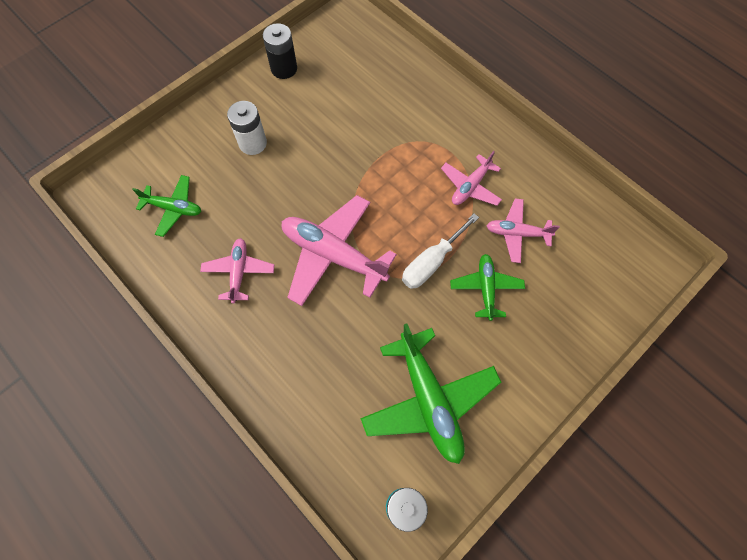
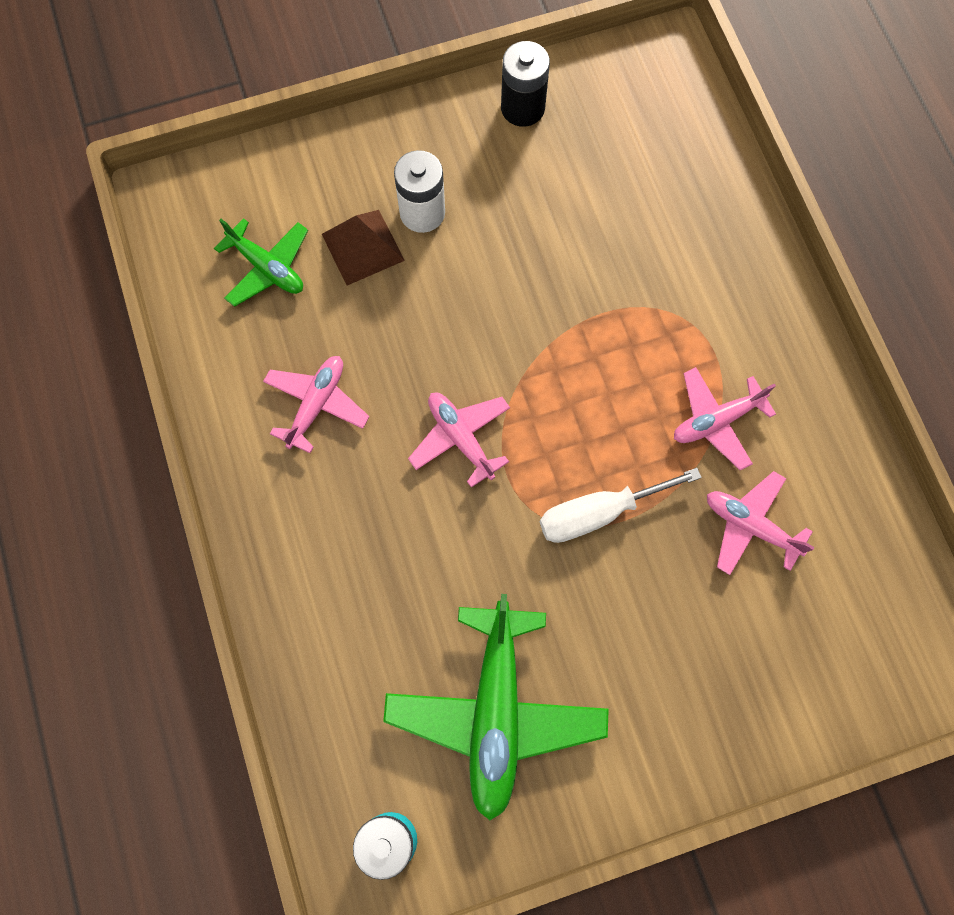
camera: 25 degrees right, 5 degrees up
pink plane [281,195,397,306] -> pink plane [408,393,510,487], size x0.56
green plane [450,254,525,321] -> none
none -> brown pyramid [322,210,405,286]

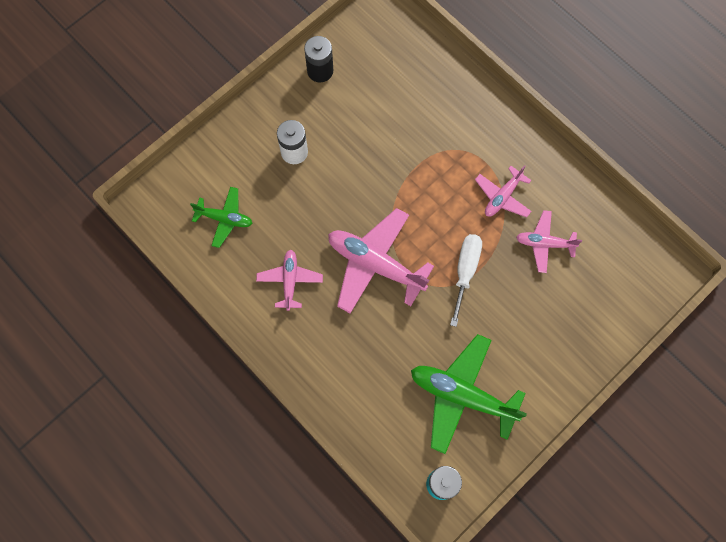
camera: 25 degrees left, 0 degrees up
brown pyramid [322,210,405,286] -> none
green plane [383,594,609,821] -> green plane turned 135 degrees clockwise [411,334,527,454]
pink plane [408,393,510,487] -> pink plane [328,208,434,313], size x1.79
white screwdriver [540,468,702,543] -> white screwdriver turned 150 degrees clockwise [450,234,482,327]

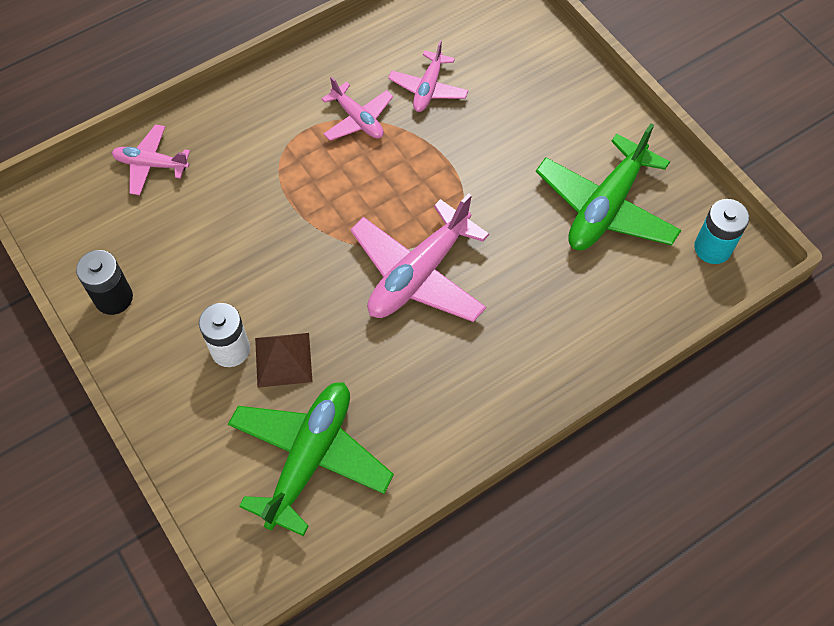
camera: 80 degrees left, 10 degrees down
green plane [190,187,252,248] -> green plane [228,382,394,536], size x1.79
pink plane [256,250,323,311] -> pink plane moved to [112,124,190,195]
white screwdriver [450,234,482,327] -> none
none -> brown pyramid [255,333,312,388]

